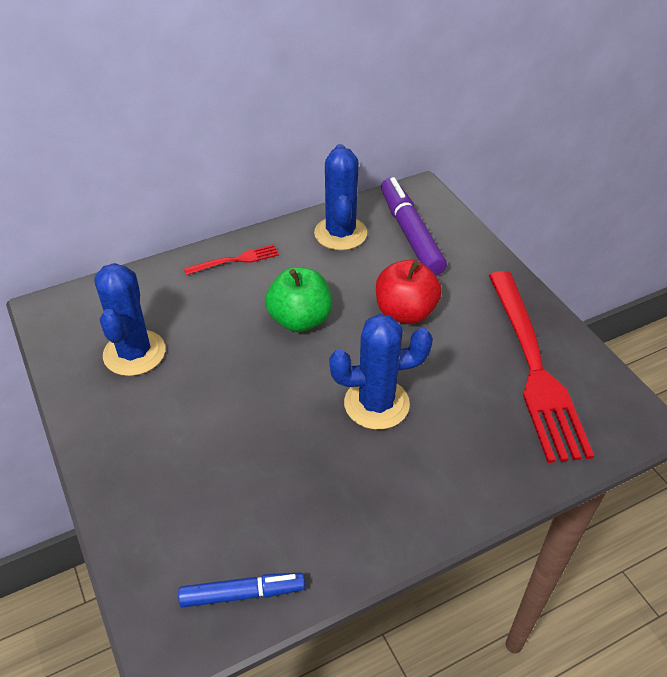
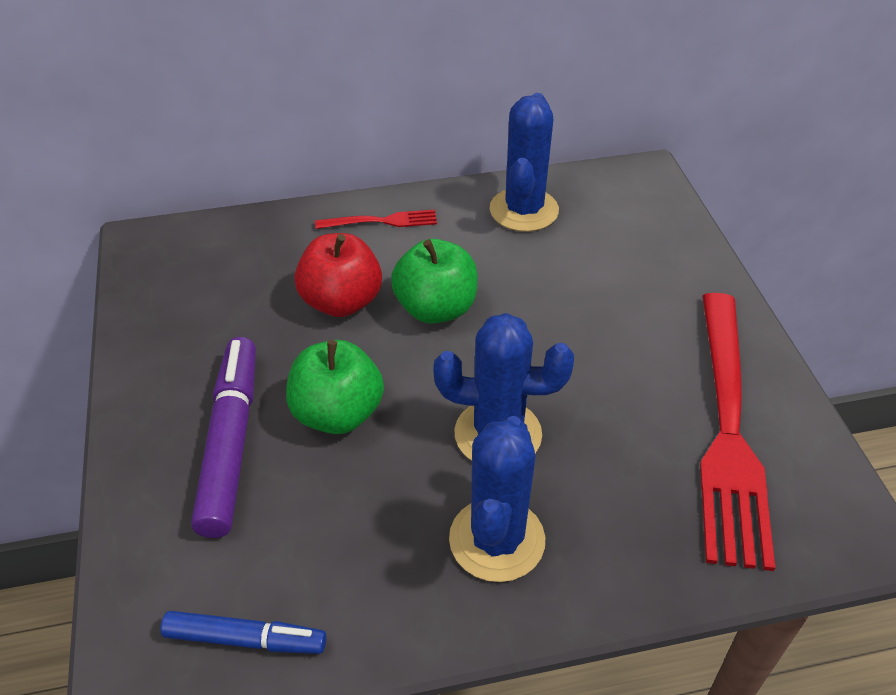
camera: 15 degrees right, 0 degrees up
blue cactus [94,263,165,376] -> blue cactus moved to [449,416,545,582]
red apple [376,260,442,324] -> red apple moved to [294,233,382,317]
purple marker [381,177,447,276] -> purple marker moved to [191,337,256,538]
none -> green apple [286,340,384,434]

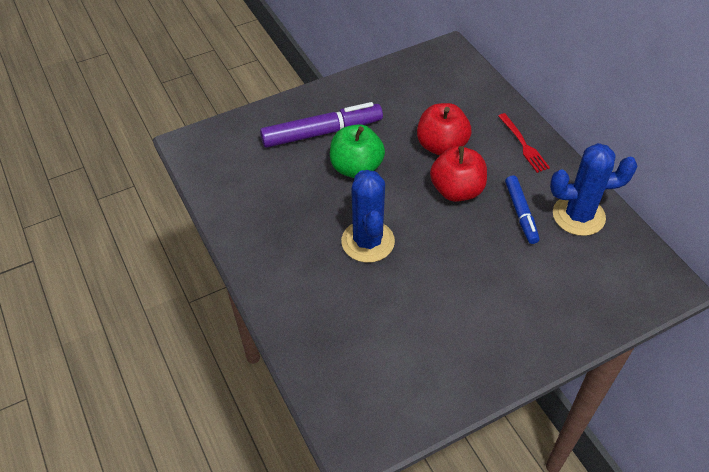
camera: 75 degrees right, 5 degrees up
blue marker [161,611,326,654] -> blue marker moved to [505,175,539,244]
green apple [391,239,478,324] -> red apple [430,146,487,202]
blue cactus [449,416,545,582] -> none
red fork [700,293,775,571] -> none

